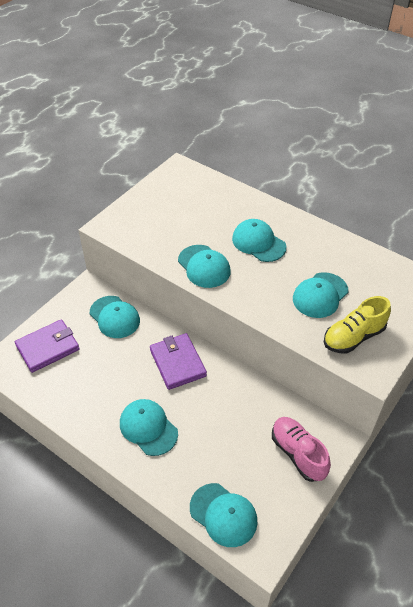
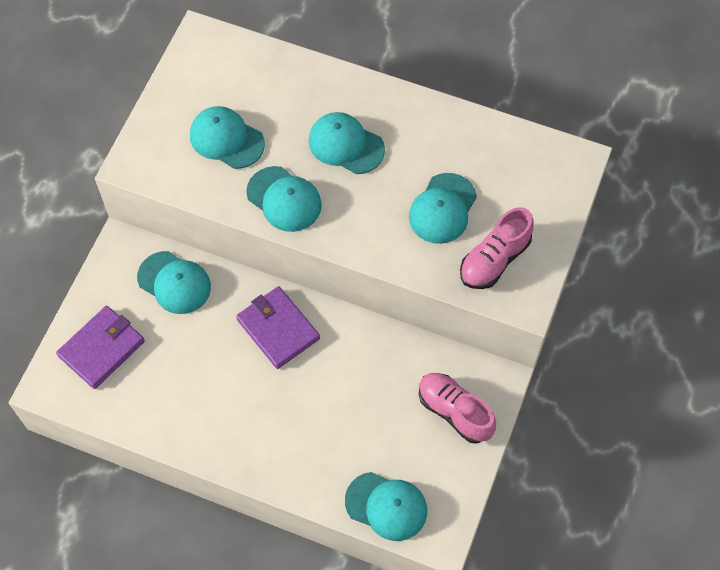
camera: 15 degrees left, 15 degrees up
turquoise cap [120,399,178,456] -> turquoise cap moved to [190,106,265,169]
yellow shoe [324,296,391,354] -> pink shoe [460,207,534,289]

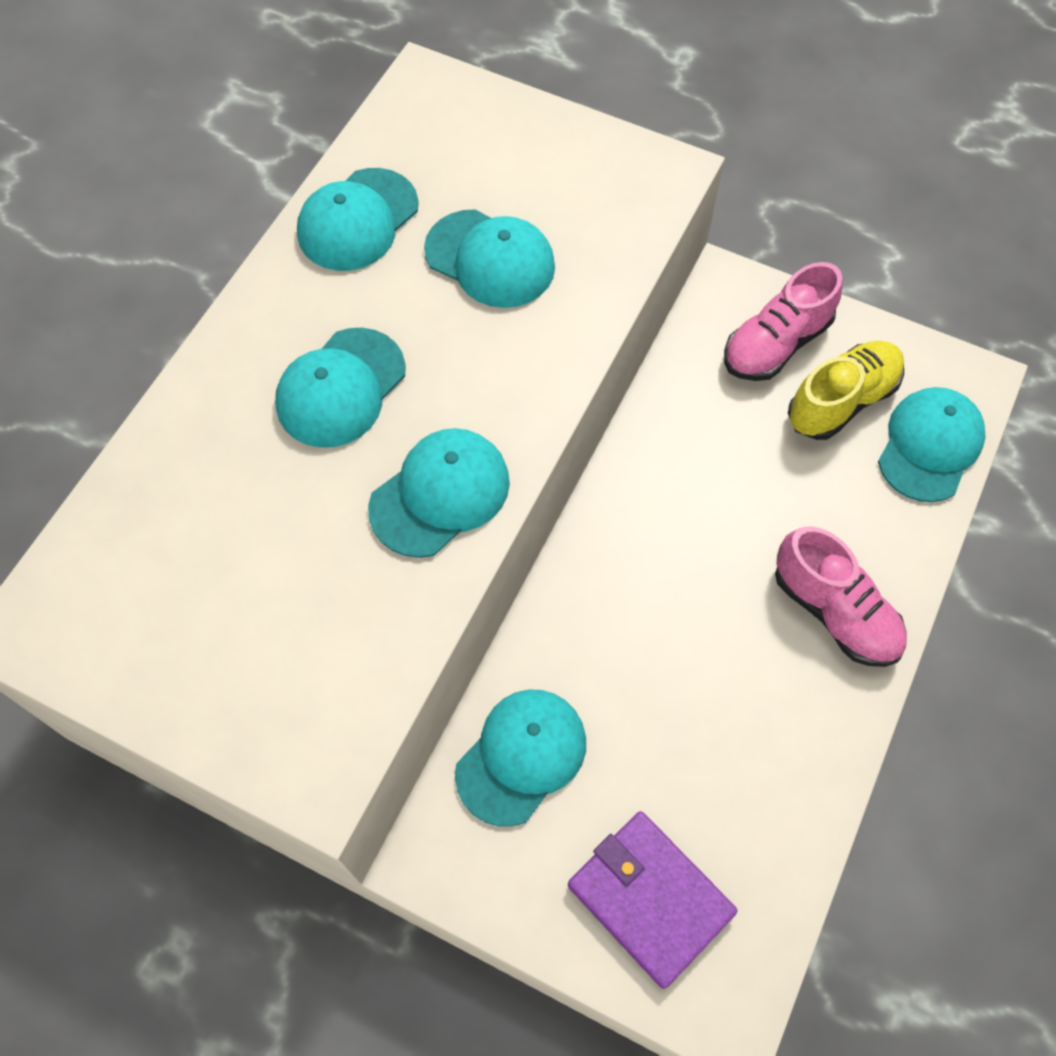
camera: 85 degrees left, 0 degrees up
turquoise cap [190,106,265,169] -> turquoise cap moved to [297,168,419,271]
purple wallet [236,286,320,369] -> none
pink shoe [460,207,534,289] -> pink shoe moved to [775,526,907,667]
none -> yellow shoe [788,341,904,440]

